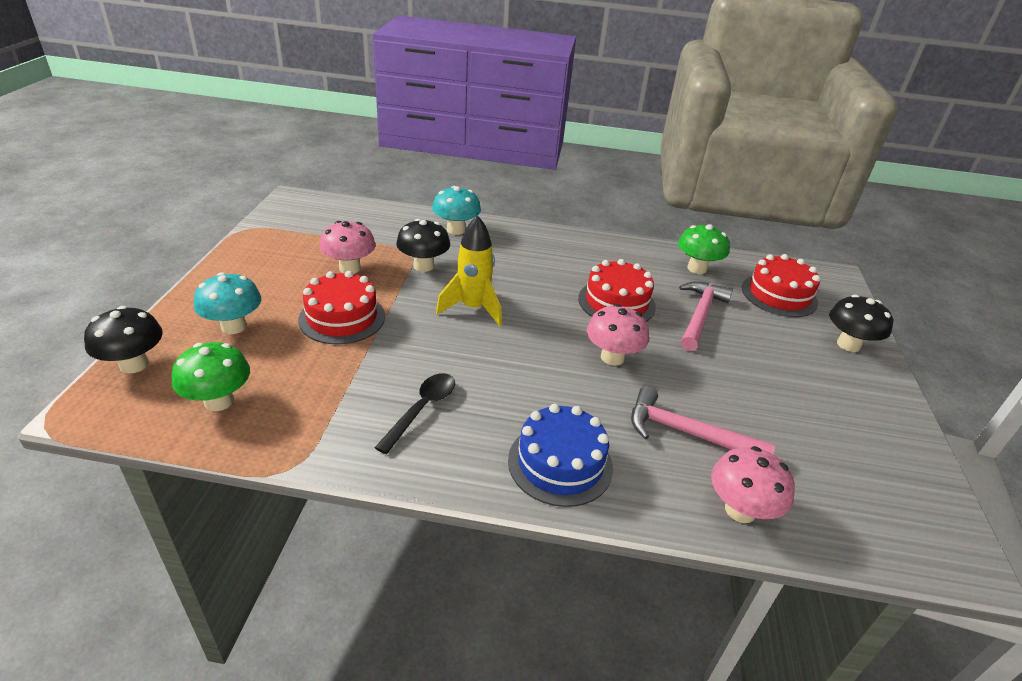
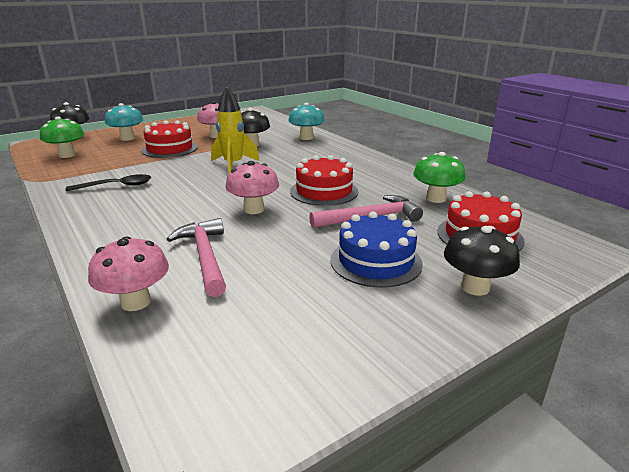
camera: 50 degrees right, 10 degrees down
blue cake [508,404,613,507] -> blue cake moved to [330,211,423,288]

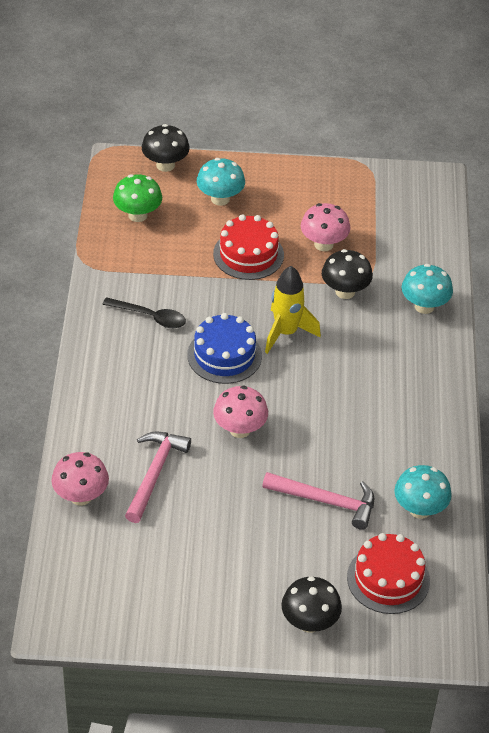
camera: 35 degrees right, 20 degrees up
red cake [290,155,359,206] -> none
blue cake [330,211,423,288] -> blue cake moved to [187,313,262,384]
green mushroom [413,152,466,203] -> turquoise mushroom [394,465,452,519]

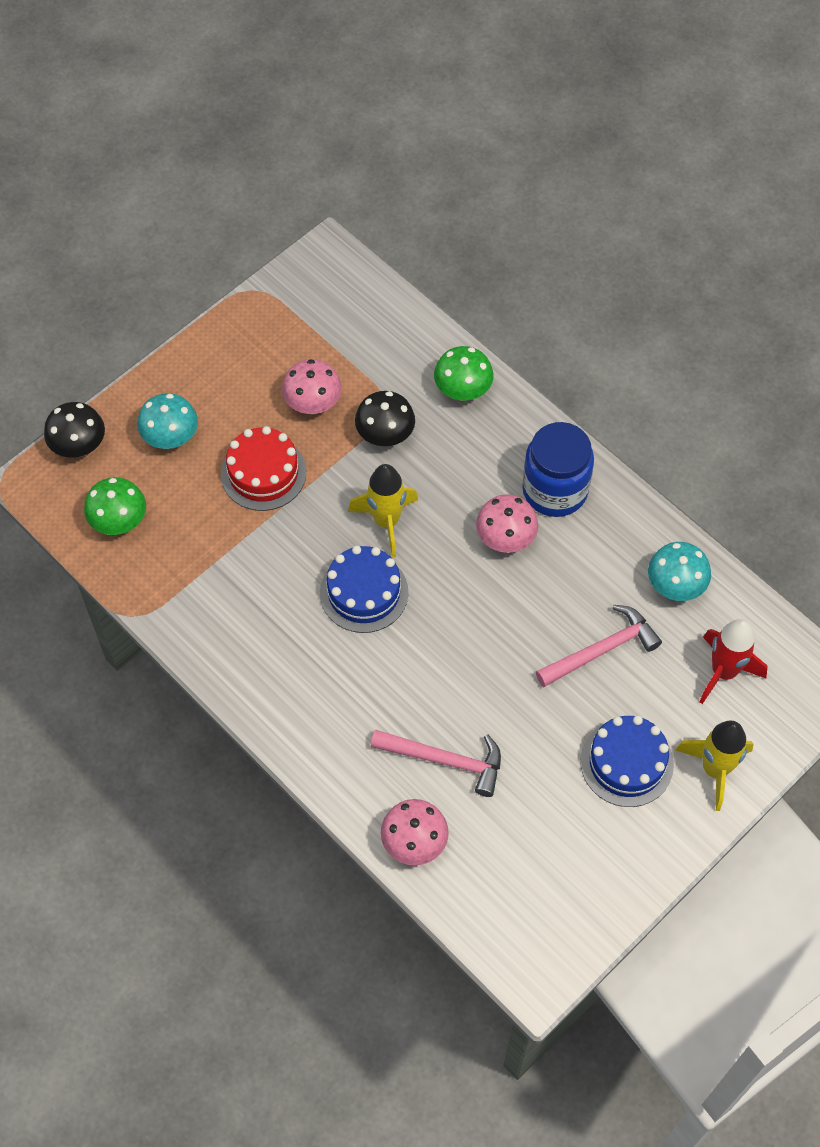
camera: 45 degrees left, 15 degrees up
black spoon [102,297,186,328] -> none
pink hammer [125,432,191,523] -> pink hammer turned 135 degrees clockwise [371,729,501,797]
pink mushroom [213,386,268,438] -> pink mushroom moved to [476,494,538,553]
black mushroom [281,576,342,633] -> yellow rocket [675,721,754,811]
red cake [347,533,430,614] -> red rocket [699,619,768,704]
turquoise mushroom [402,264,453,314] -> green mushroom [434,346,493,401]
none -> blue jar [522,422,594,517]
none -> blue cake [581,716,674,807]

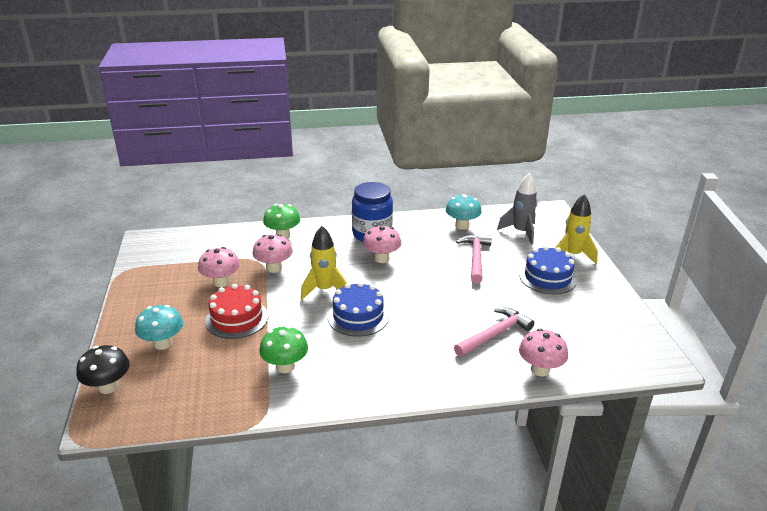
camera: 55 degrees left, 30 degrees down
green mushroom [84,477,146,535] -> green mushroom moved to [259,326,308,373]
black mushroom [355,391,415,446] -> pink mushroom [253,234,293,273]
red rocket [699,619,768,704] -> grey rocket [497,173,538,245]

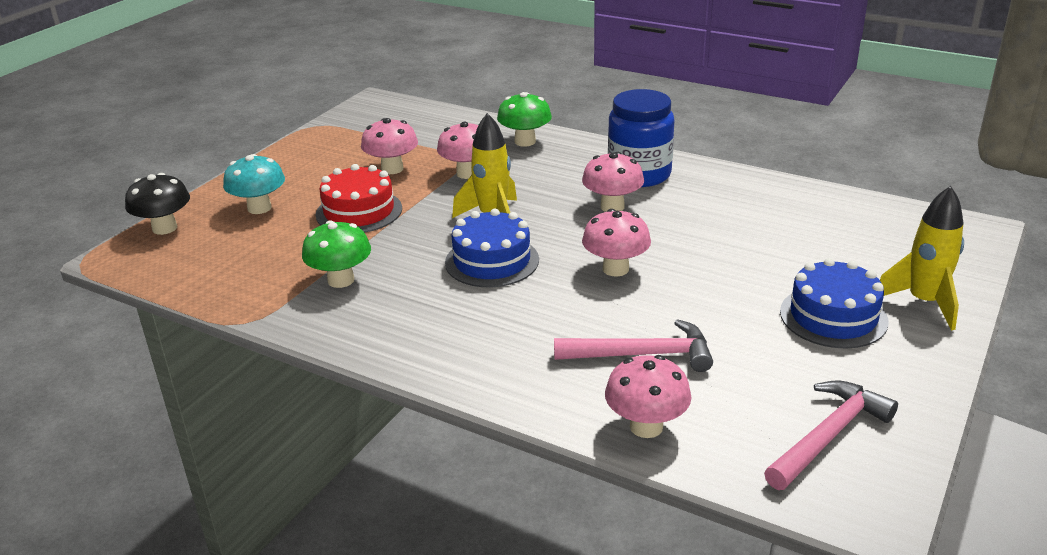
camera: 40 degrees right, 0 degrees up
turquoise mushroom [446,194,482,230] -> none
pink hammer [456,234,492,284] -> pink hammer moved to [764,381,898,490]
grey rocket [497,173,538,245] -> none
none -> pink mushroom [582,209,651,277]

